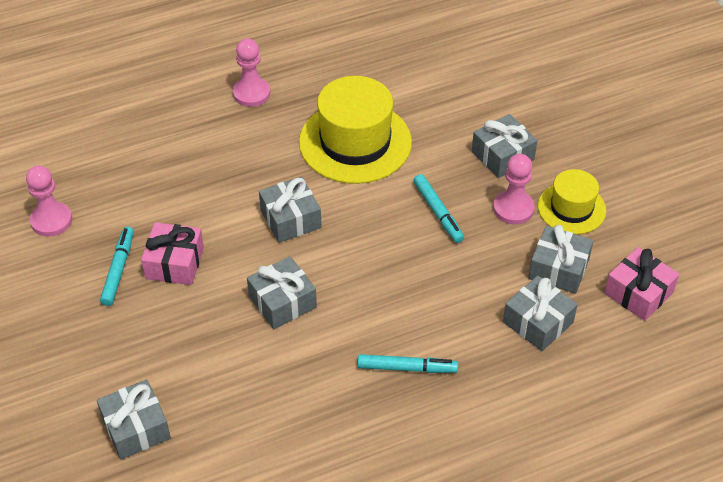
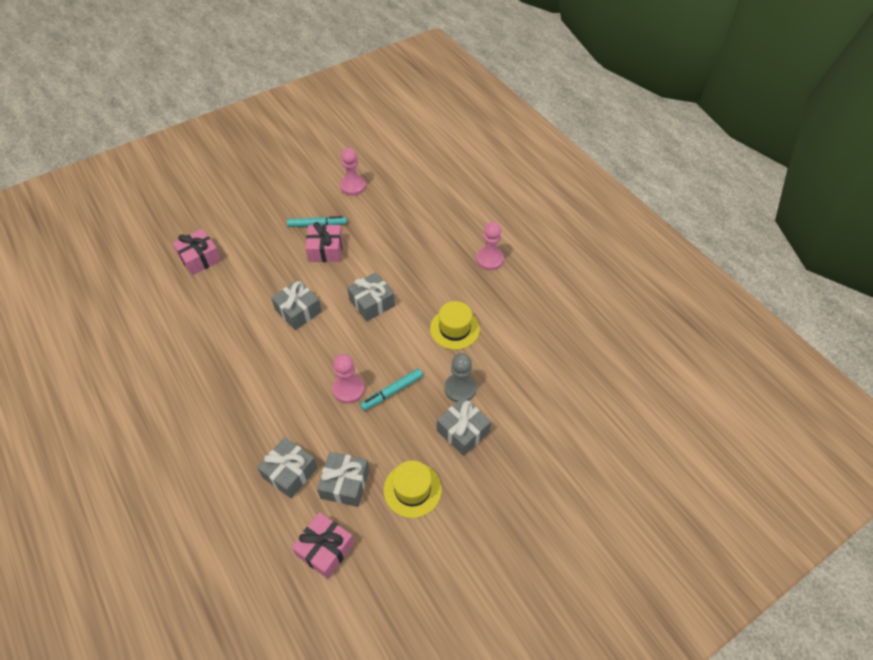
camera: 80 degrees right, 5 degrees up
grey gift [97,380,171,460] -> pink gift [173,229,222,275]
yellow hat [299,76,412,184] -> yellow hat [430,301,480,350], size x0.58
turquoise marker [357,354,458,373] -> none
pink pawn [493,154,535,224] -> pink pawn moved to [332,354,365,404]
none -> grey pawn [444,353,476,402]

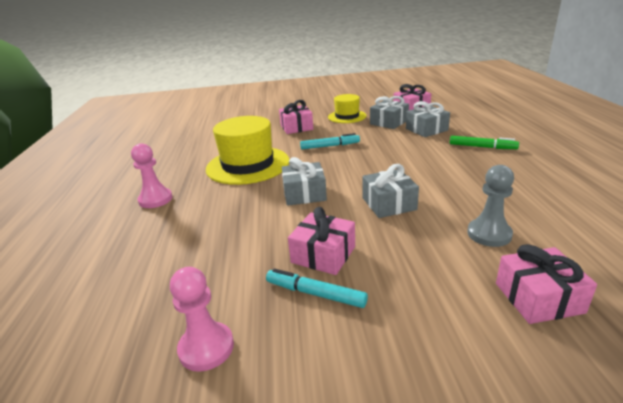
camera: 150 degrees left, 25 degrees down
pink pawn [332,354,365,404] -> none
yellow hat [430,301,480,350] -> yellow hat [206,116,290,185], size x1.74
grey gift [437,397,491,456] -> pink gift [279,100,313,134]
grey pawn [444,353,476,402] -> grey pawn moved to [467,165,514,247]
none -> green marker [450,136,519,149]

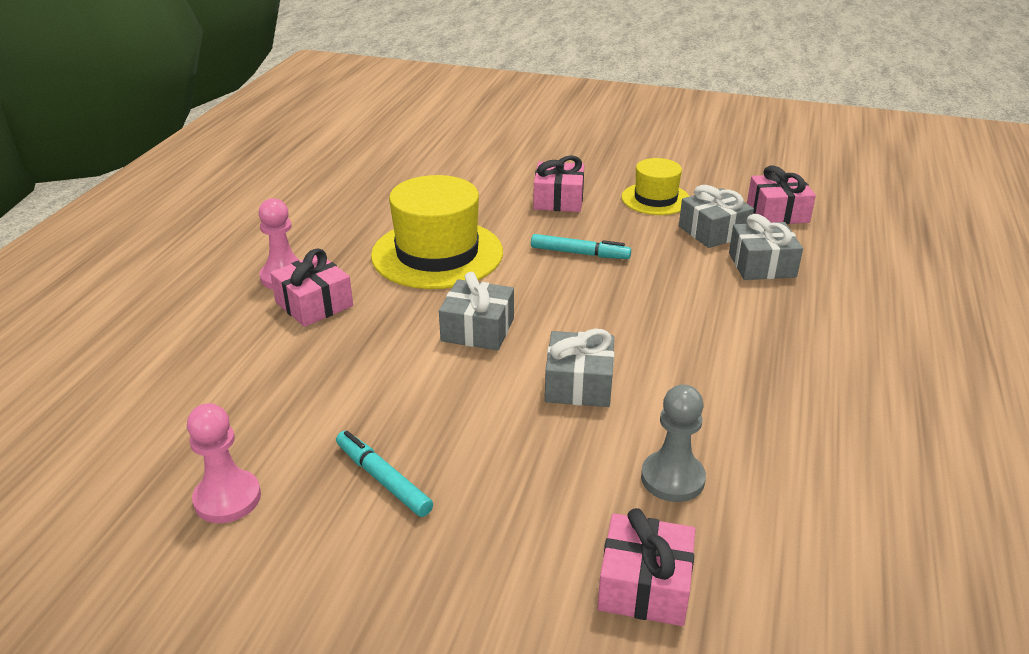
camera: 20 degrees right, 5 degrees up
pink gift [288,207,355,275] -> pink gift moved to [270,249,353,327]
green marker [450,136,519,149] -> none

